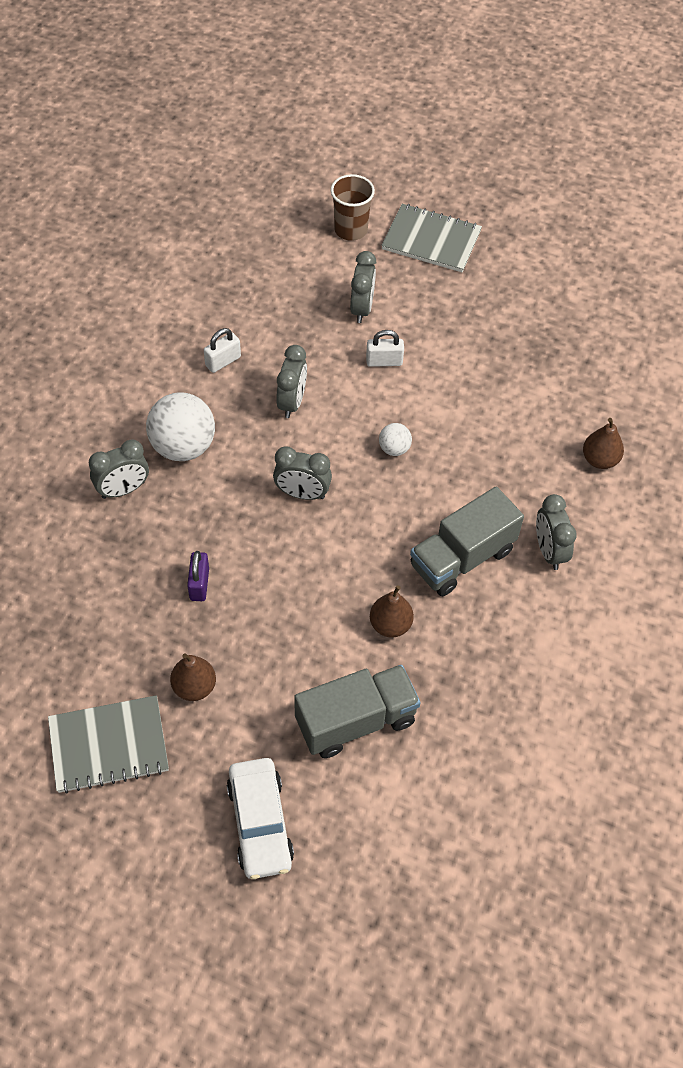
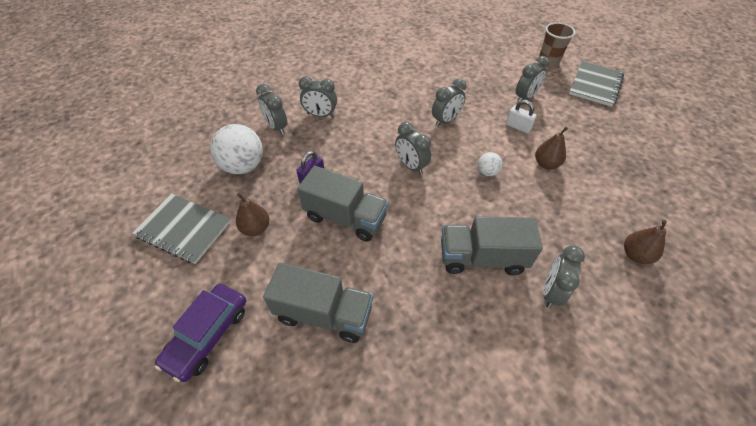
camera: 40 degrees right, 5 degrees down
white ball [146,393,215,461] -> white ball moved to [210,124,263,174]
white padlock [204,328,241,373] -> none
white car [227,758,294,879] -> purple car [155,284,246,382]
brown pear [370,585,414,637] -> brown pear moved to [535,127,568,169]
grey notebook [382,204,482,272] -> grey notebook turned 60 degrees clockwise [569,61,624,107]
none -> grey clock [256,84,287,135]
none -> grey truck [297,166,388,241]

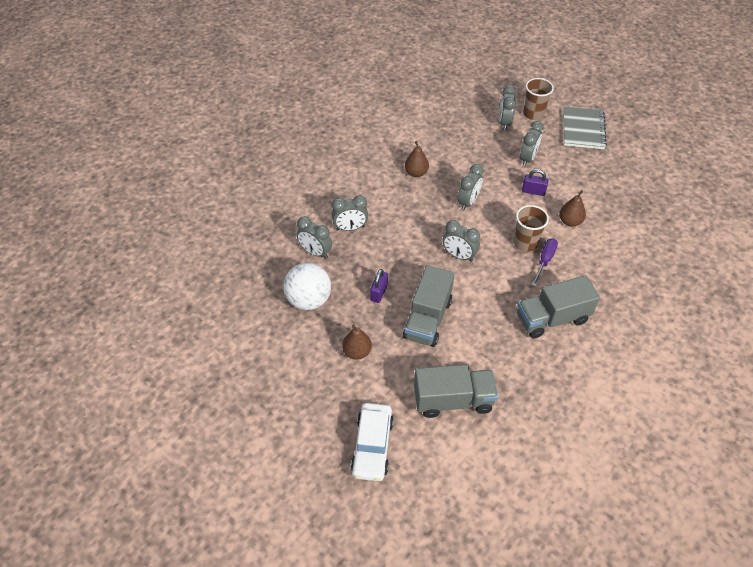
camera: 20 degrees left, 0 degrees up
grey notebook [132,193,231,264] -> none
purple car [155,284,246,382] -> white car [351,403,394,481]
grey truck [297,166,388,241] -> grey truck turned 105 degrees clockwise [403,265,454,347]
white ball [478,152,503,176] -> brown cup [514,205,549,252]
white padlock [506,100,537,133] -> purple padlock [522,169,549,196]
grey clock [543,246,585,308] -> grey clock moved to [499,85,516,131]
brown pear [624,220,667,264] -> brown pear moved to [405,141,429,177]
none -> purple screwdriver [532,238,558,286]

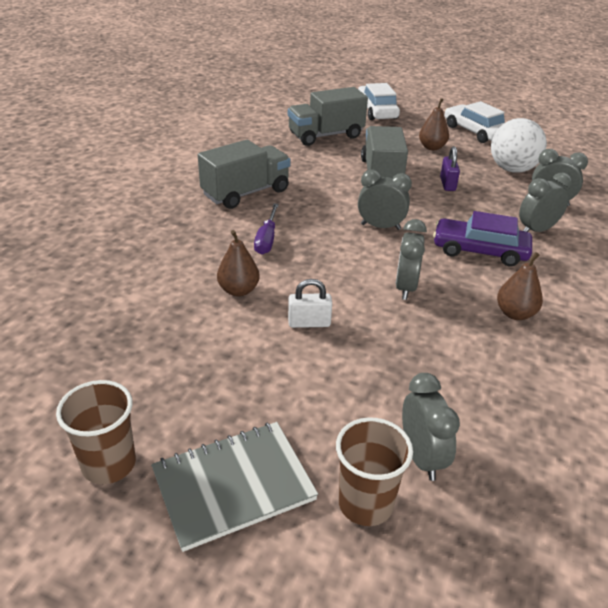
camera: 160 degrees right, 15 degrees down
brown cup [514,205,549,252] -> brown cup moved to [56,380,136,484]
grey clock [520,121,544,167] -> none
purple padlock [522,169,549,196] -> white padlock [288,279,332,328]
grey notebook [563,107,607,149] -> grey notebook turned 75 degrees clockwise [151,422,318,552]
none -> purple car [433,211,532,266]
none -> white car [445,101,505,143]

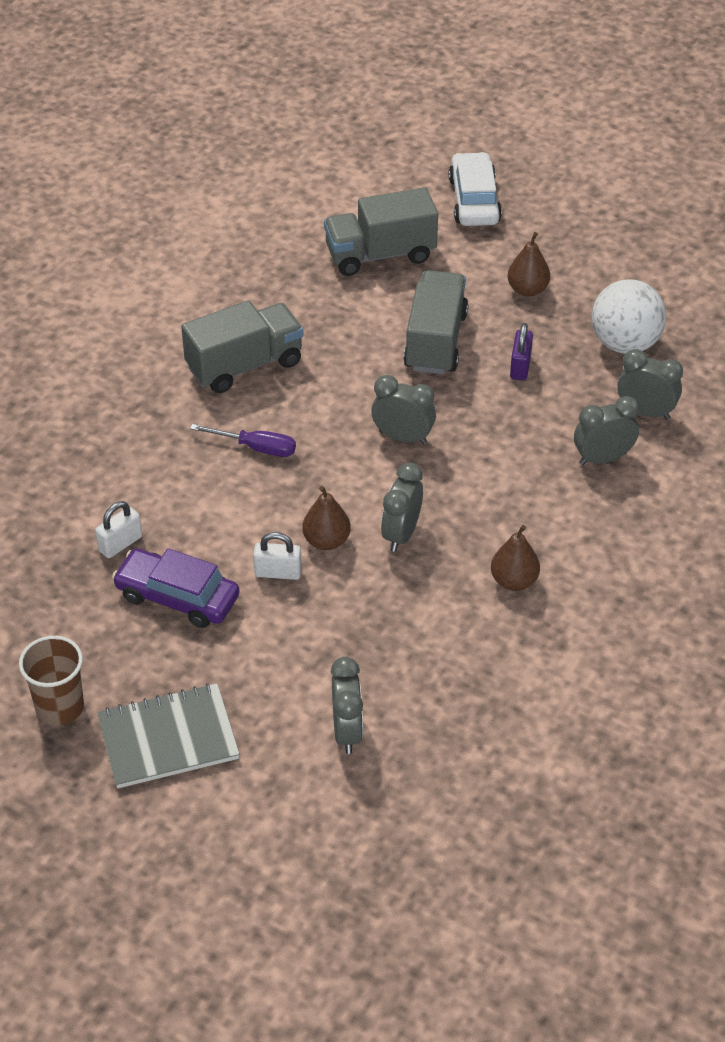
camera: 10 degrees right, 10 degrees up
brown pear [217,230,260,296] -> brown pear moved to [302,486,351,550]
purple screwdriver [254,204,279,255] -> purple screwdriver turned 90 degrees counterclockwise [190,424,296,457]
brown cup [336,417,413,526] -> none
purple car [433,211,532,266] -> purple car moved to [112,548,240,628]
white car [445,101,505,143] -> none
none -> white padlock [95,501,142,558]

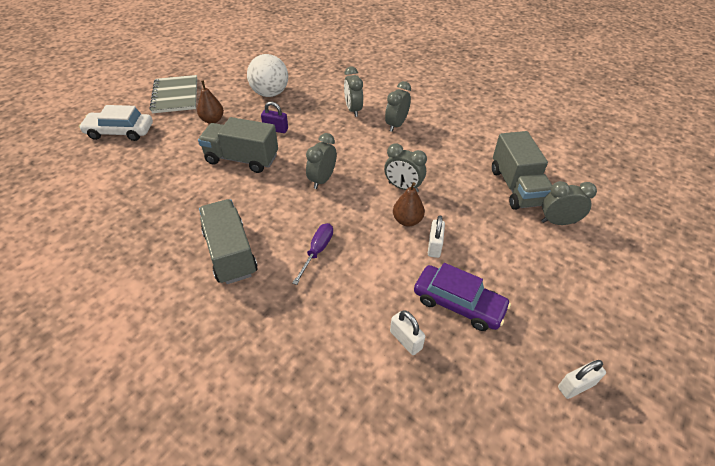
camera: 85 degrees left, 0 degrees up
brown cup [19,636,84,726] -> white padlock [558,360,606,399]
grey notebook [97,683,240,788] -> grey notebook moved to [150,75,197,113]
purple car [112,548,240,628] -> purple car turned 90 degrees counterclockwise [414,263,511,331]
grey truck [324,187,438,276] -> grey truck moved to [492,131,552,210]
brown pear [491,525,540,591] -> none
grey clock [617,349,683,420] -> grey clock moved to [385,81,411,132]

